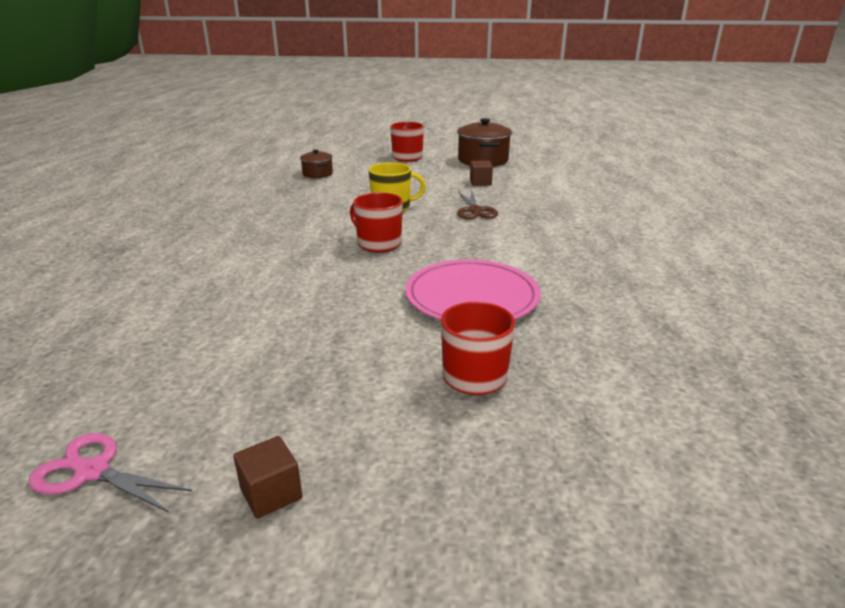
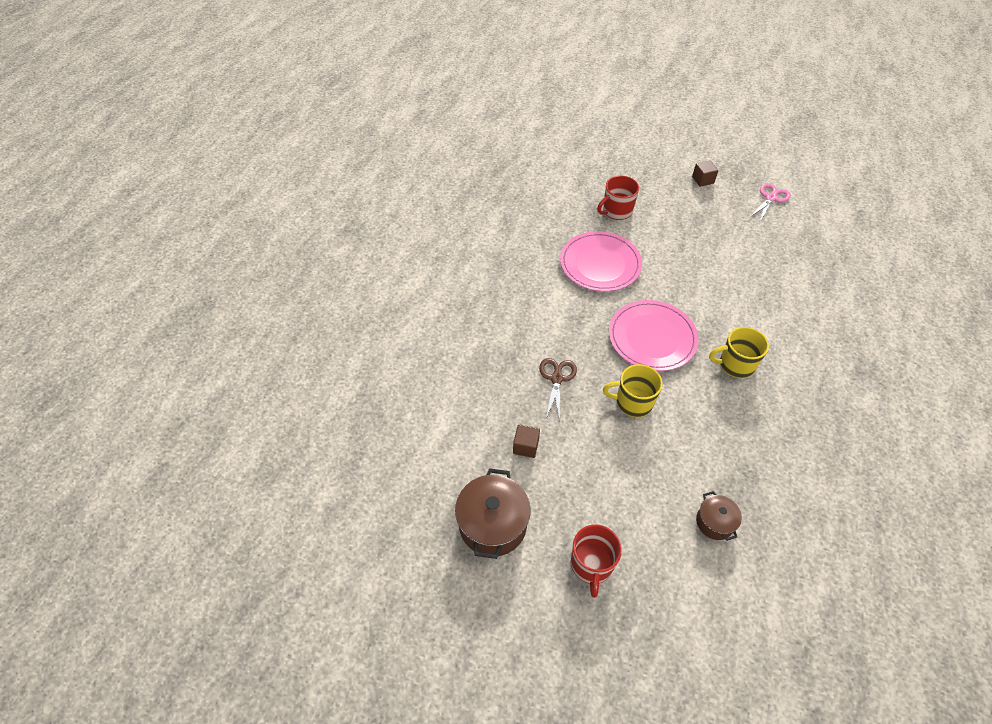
camera: 165 degrees left, 25 degrees up
pink scissors [29,433,192,513] -> pink scissors turned 90 degrees counterclockwise [750,183,791,221]
red mug [350,192,403,252] -> pink plate [609,300,699,371]
none -> yellow mug [709,327,769,378]

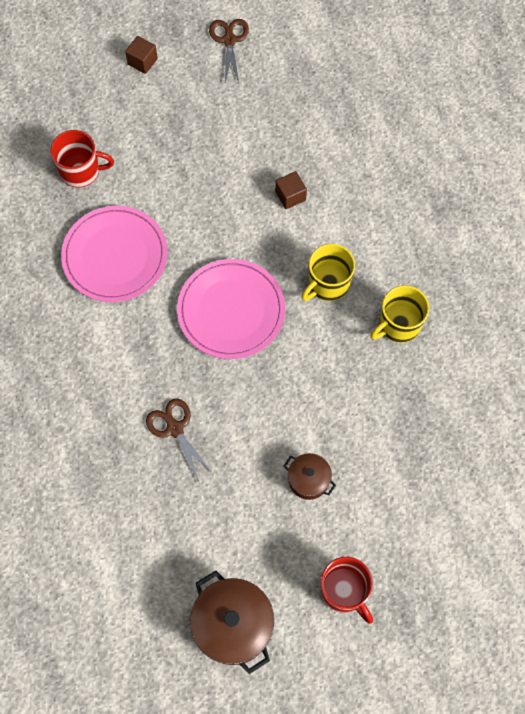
camera: 40 degrees left, 15 degrees up
brown cube [513,424,540,458] -> brown cube moved to [275,171,307,209]
red mug [597,176,639,220] -> red mug turned 105 degrees counterclockwise [50,130,114,188]
yellow mug [603,364,663,417] -> yellow mug moved to [370,285,430,343]
brown pot [696,491,742,541] -> brown pot moved to [284,453,336,500]
pink scissors [750,183,791,221] -> brown scissors [209,19,249,83]

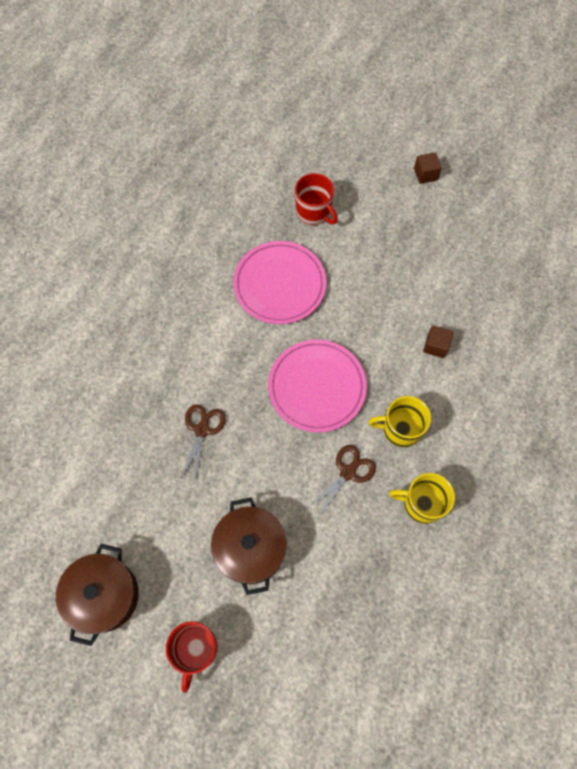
camera: 45 degrees right, 0 degrees up
brown scissors [209,19,249,83] -> brown scissors moved to [307,445,376,518]
brown pot [284,453,336,500] -> brown pot [211,497,287,595], size x1.79

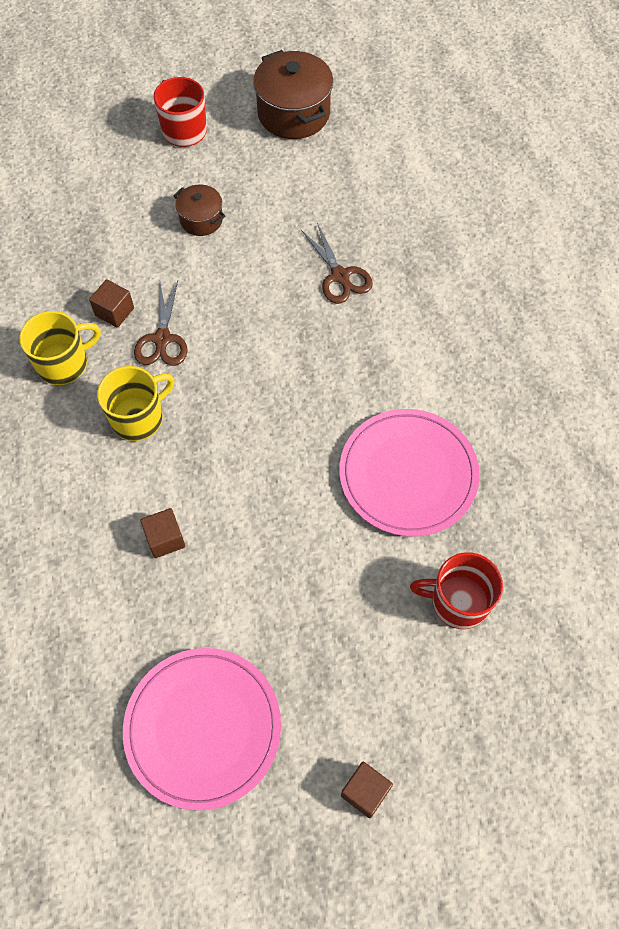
camera: 140 degrees right, 5 degrees down
brown pot [211,497,287,595] -> brown pot [173,185,226,236], size x0.56
pink plate [268,340,367,432] -> pink plate moved to [123,648,281,811]
none -> brown cube [89,279,134,328]

